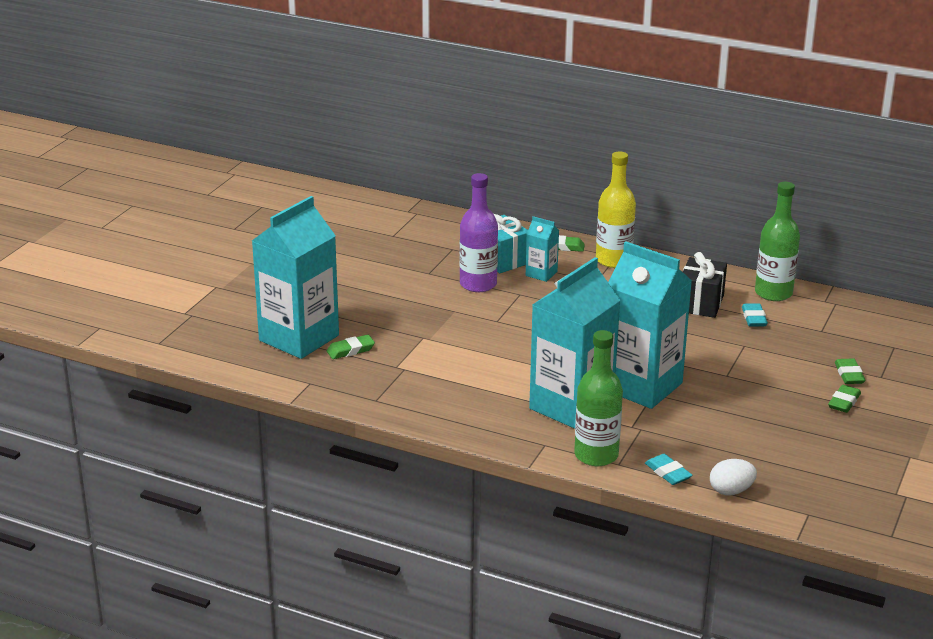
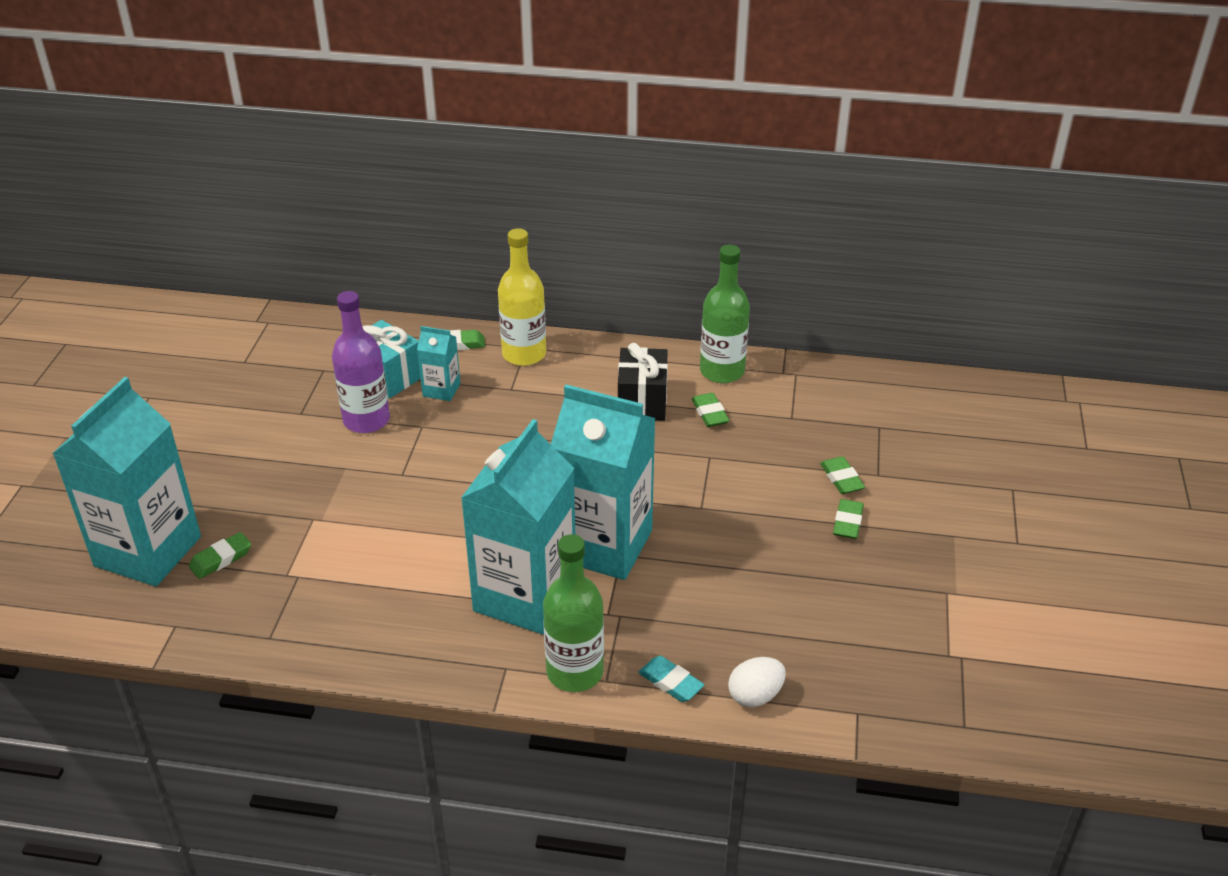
camera: 15 degrees left, 10 degrees up
turquoise eraser [742,303,768,327] -> green eraser [692,393,729,427]

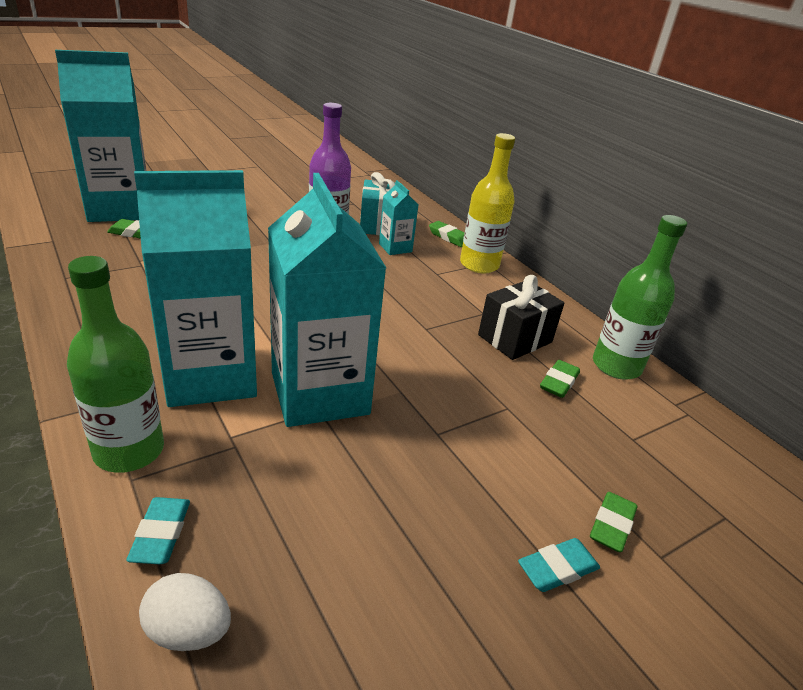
camera: 45 degrees right, 5 degrees down
green eraser [833,499,864,539] -> turquoise eraser [518,538,600,592]

